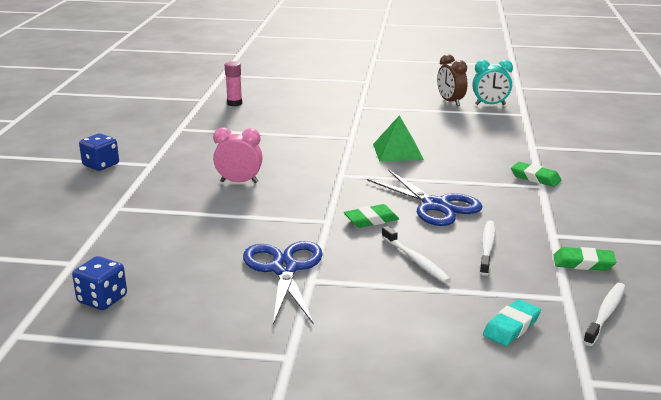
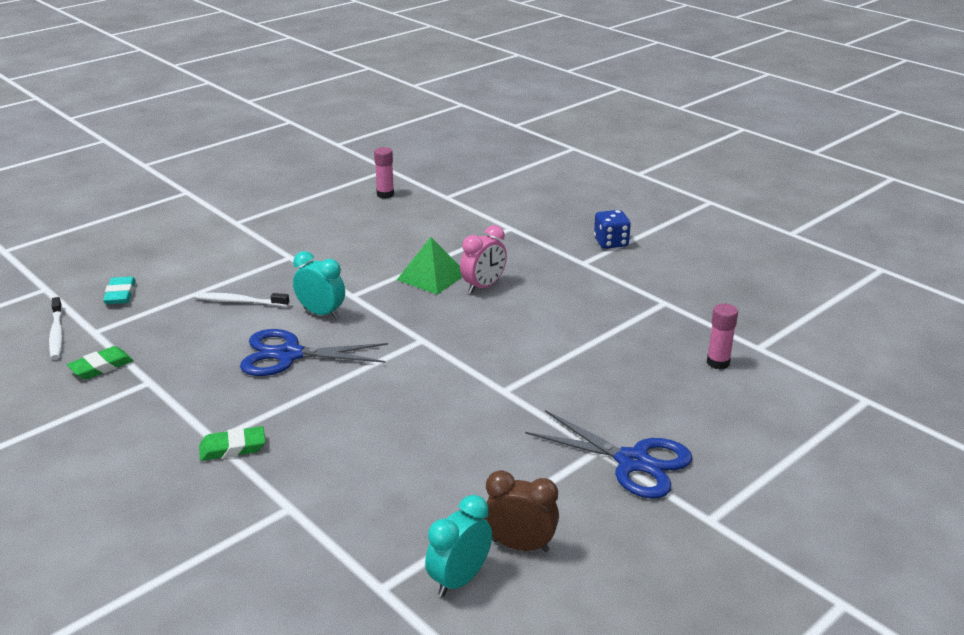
camera: 130 degrees right, 5 degrees up
blue dice [72,256,127,310] -> pink glue stick [374,147,394,199]
blue scissors [243,241,323,325] -> blue scissors moved to [525,410,693,499]
green eraser [344,204,399,228] -> turquoise clock [293,251,345,319]
green pyramid [373,115,424,162] -> green pyramid moved to [397,237,462,295]
white toothbrush [479,220,495,276] -> none

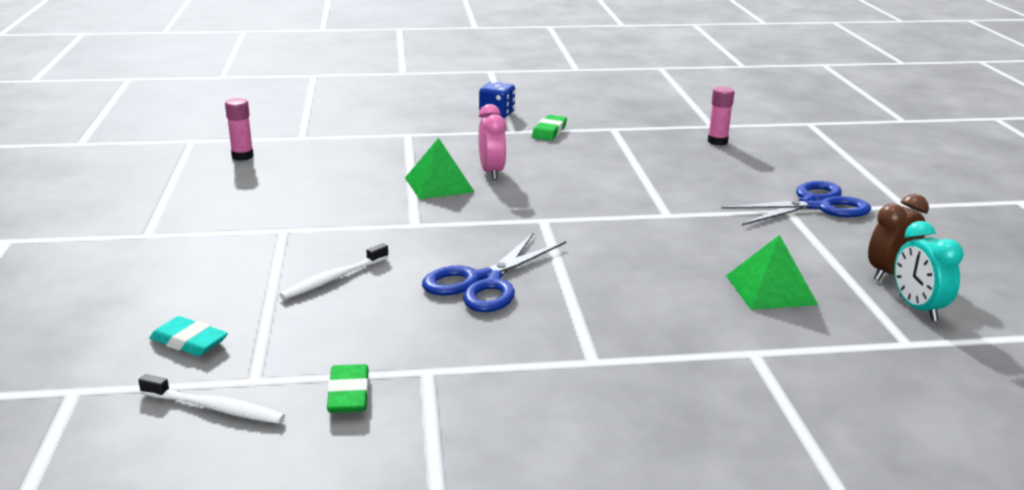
camera: 55 degrees left, 5 degrees down
green eraser [199,426,265,461] -> green eraser moved to [532,115,567,141]
turquoise clock [293,251,345,319] -> none
none -> green pyramid [726,235,818,310]

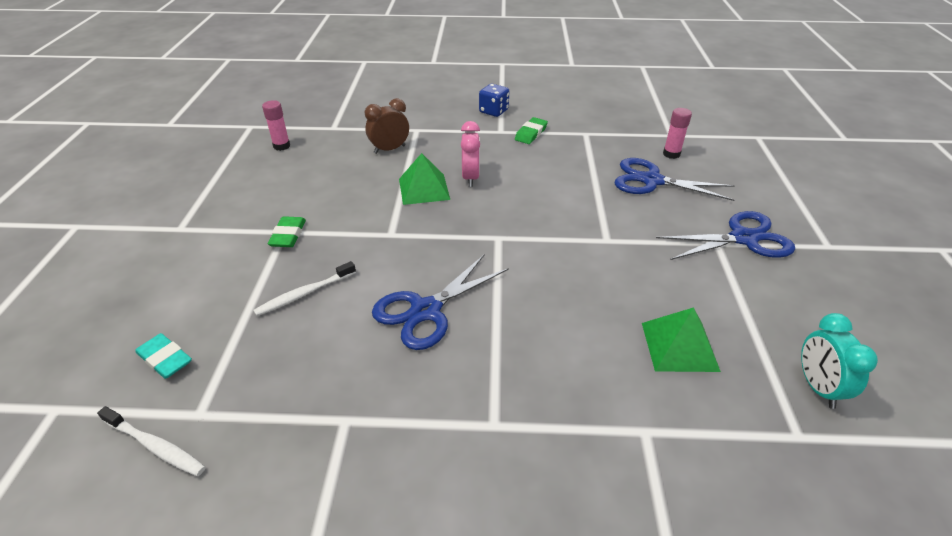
camera: 10 degrees right, 15 degrees up
green eraser [327,364,369,413] -> green eraser moved to [268,216,306,247]
brown clock [868,194,929,281] -> brown clock moved to [365,98,409,154]
none -> blue scissors [615,158,735,201]

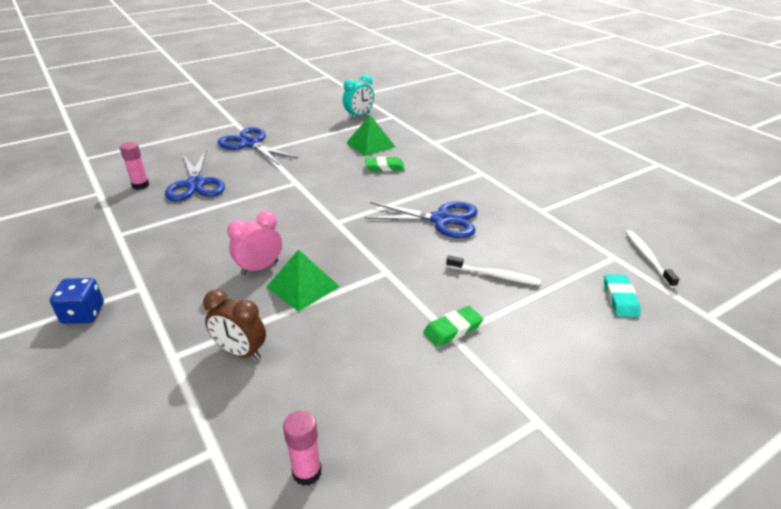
camera: 125 degrees left, 5 degrees down
green eraser [515,117,548,144] -> green eraser moved to [365,157,405,171]

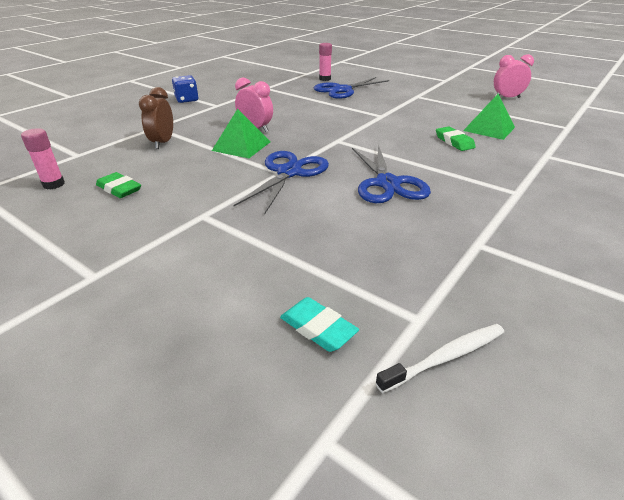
camera: 70 degrees right, 0 degrees up
blue scissors [217,127,298,166] -> blue scissors moved to [234,151,329,215]
turquoise clock [343,74,374,119] -> none
green eraser [423,306,483,347] -> green eraser moved to [96,172,141,198]
white toothbrush [446,255,541,286] -> none
turquoise eraser [604,274,641,317] -> turquoise eraser turned 60 degrees clockwise [280,297,359,352]
none -> pink clock [494,54,534,98]

